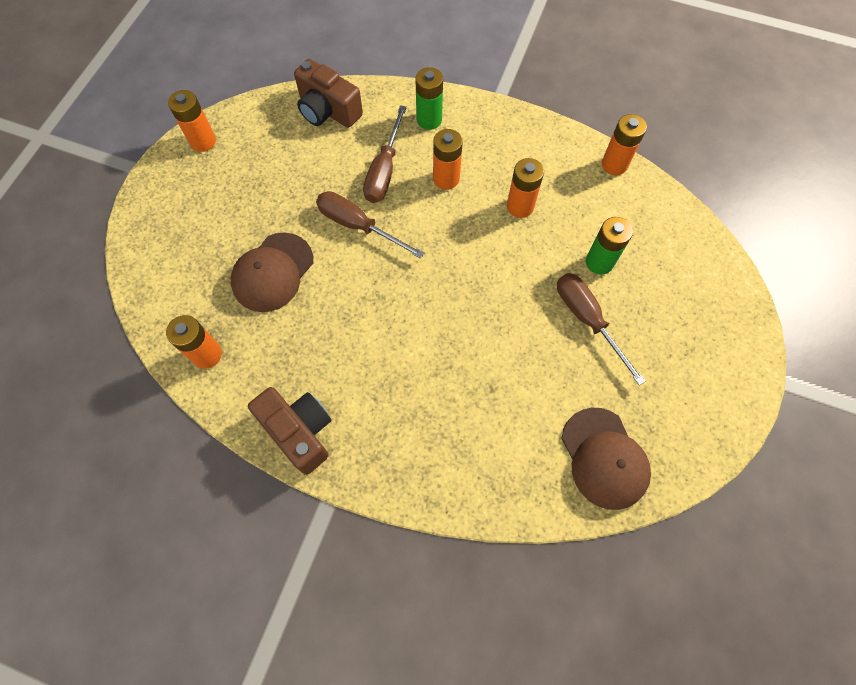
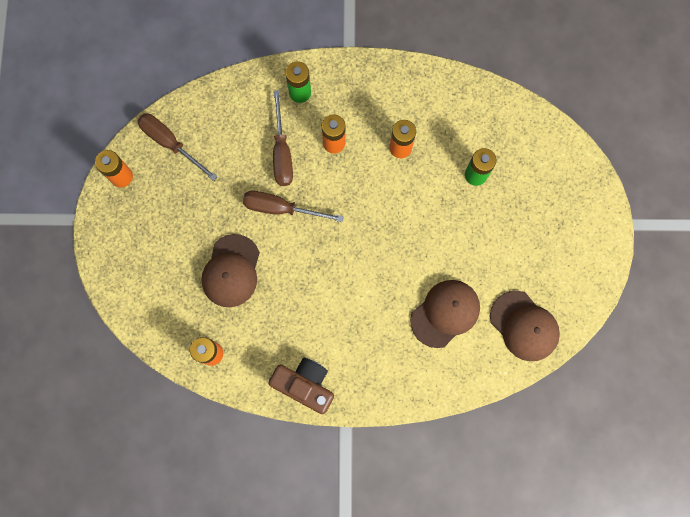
camera: 20 degrees left, 10 degrees up
brown camera [294,59,363,128] -> none
brown screwdriver [557,273,646,386] -> brown screwdriver moved to [138,113,218,181]
orange battery [602,114,647,175] -> none
none -> brown cap [410,280,480,348]

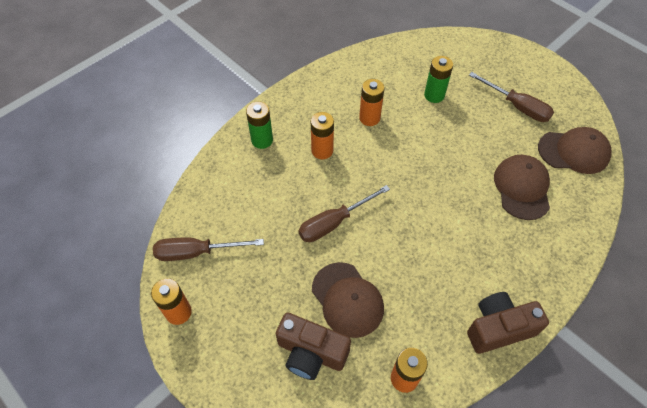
camera: 45 degrees left, 20 degrees down
brown screwdriver [273,90,293,186] -> brown screwdriver moved to [469,72,554,122]
none -> brown camera [276,312,351,380]

